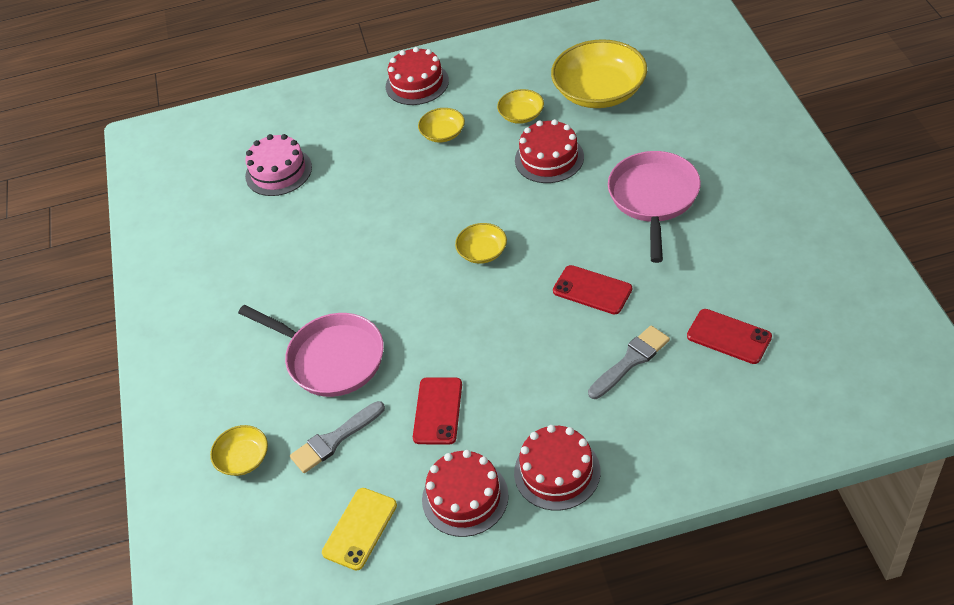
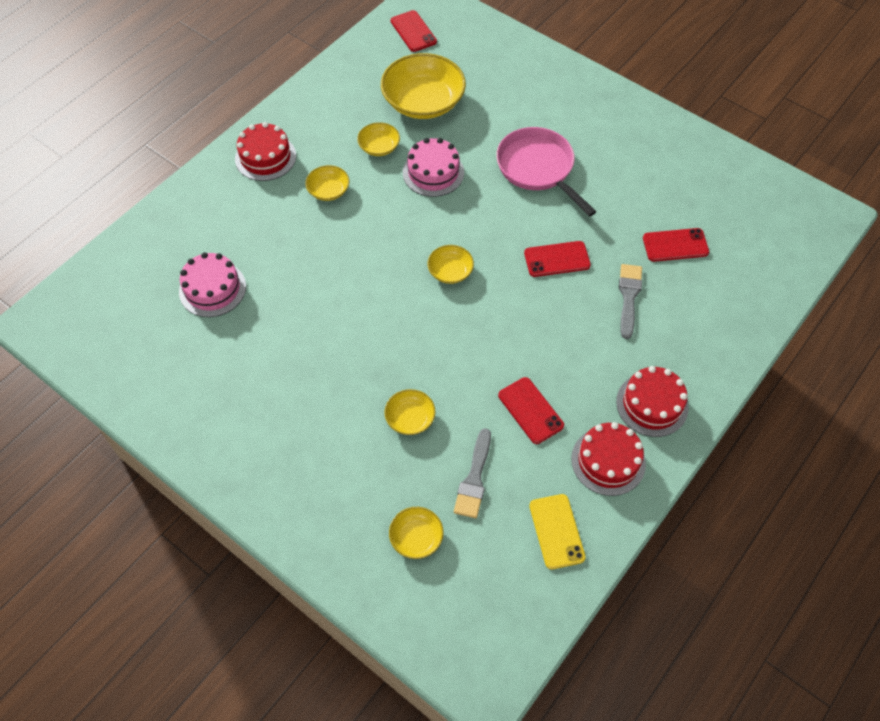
camera: 45 degrees left, 10 degrees up
pink pan [238,305,384,397] -> yellow bowl [384,389,436,435]
red cake [515,119,584,183] -> pink cake [403,138,464,197]
none -> red phone [391,10,437,52]

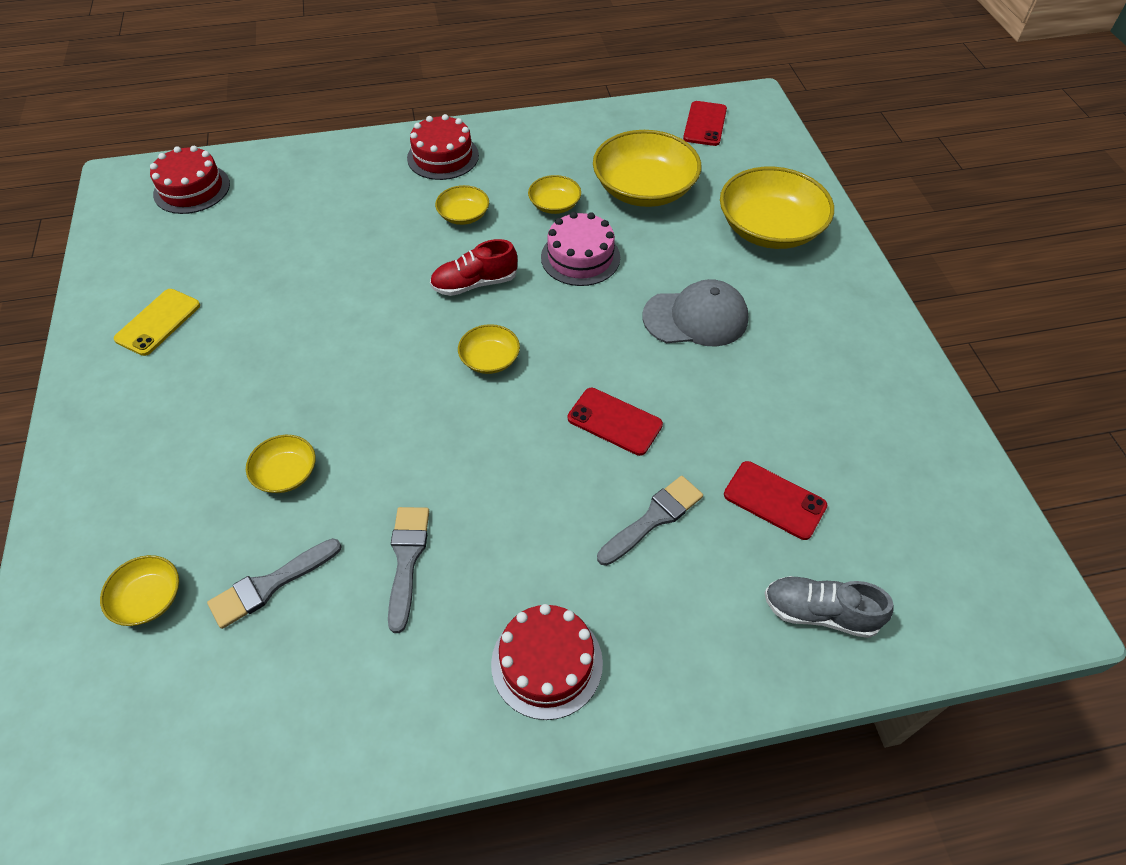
camera: 40 degrees right, 5 degrees down
pink cake [179,252,246,317] -> none
pink pan [496,127,596,217] -> grey cap [643,279,748,347]
red phone [498,377,564,444] -> grey brush [388,507,429,633]
yellow phone [529,494,586,570] -> yellow phone moved to [114,289,200,356]
red cake [571,422,646,496] -> red cake moved to [150,146,230,214]
none -> red shoe [430,239,517,296]
none -> yellow bowl [720,167,834,249]
none -> grey shoe [764,576,894,638]

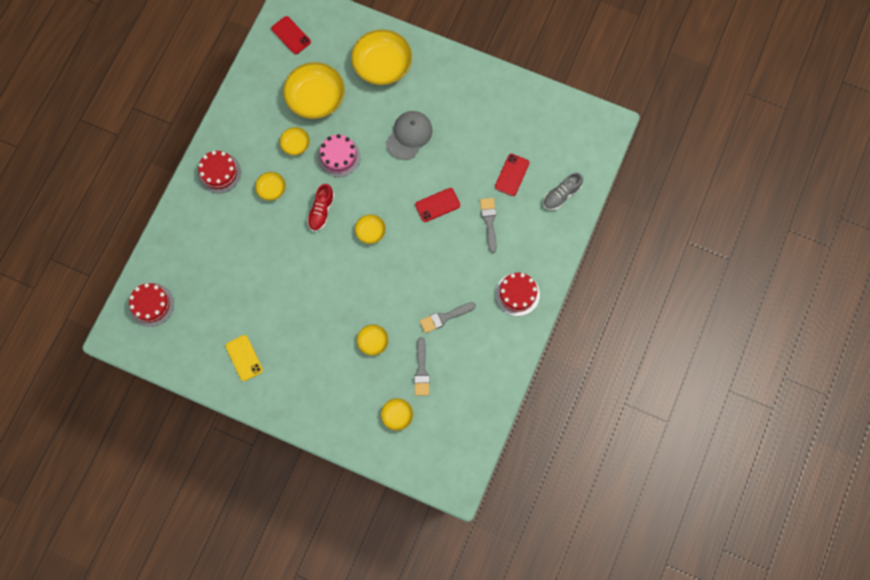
camera: 55 degrees left, 20 degrees up
grey brush [388,507,429,633] -> grey brush turned 60 degrees counterclockwise [420,302,476,333]
red phone [724,461,827,540] -> red phone turned 45 degrees counterclockwise [495,154,530,196]

